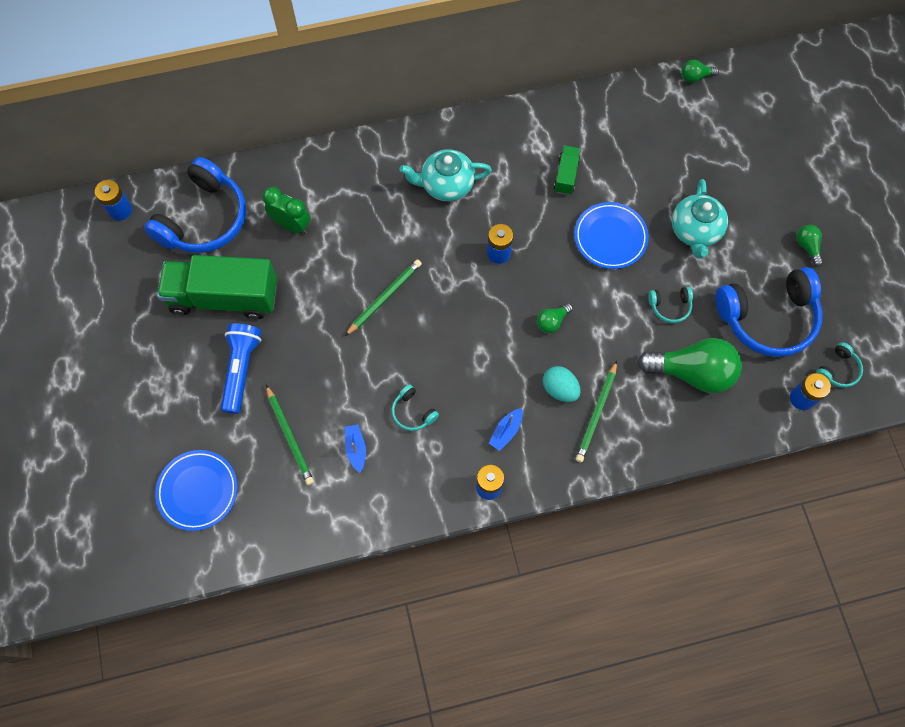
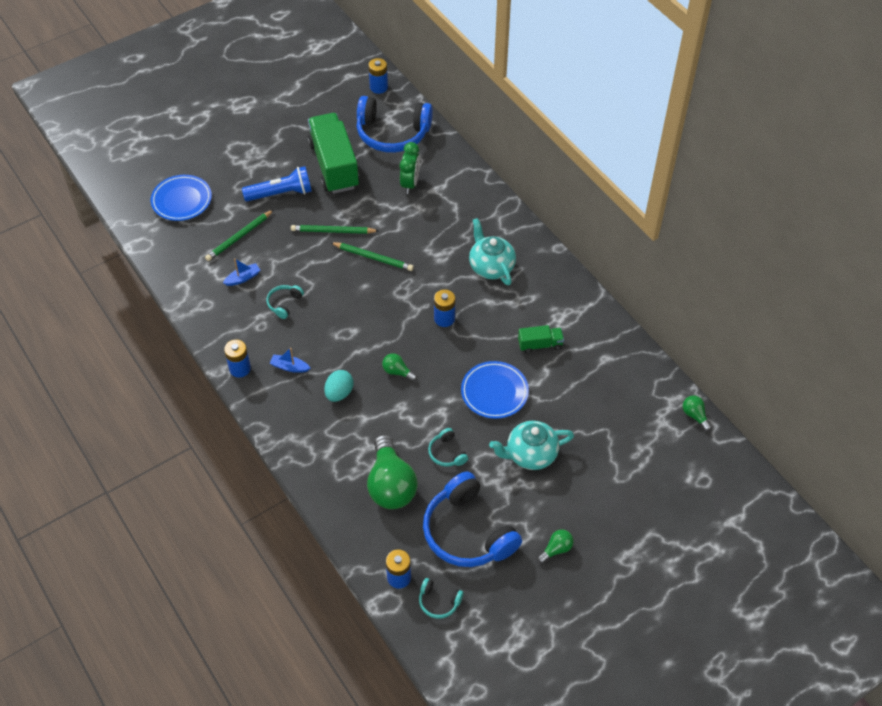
camera: 70 degrees right, 15 degrees down
green pencil [576,361,617,462] -> green pencil moved to [291,225,379,234]

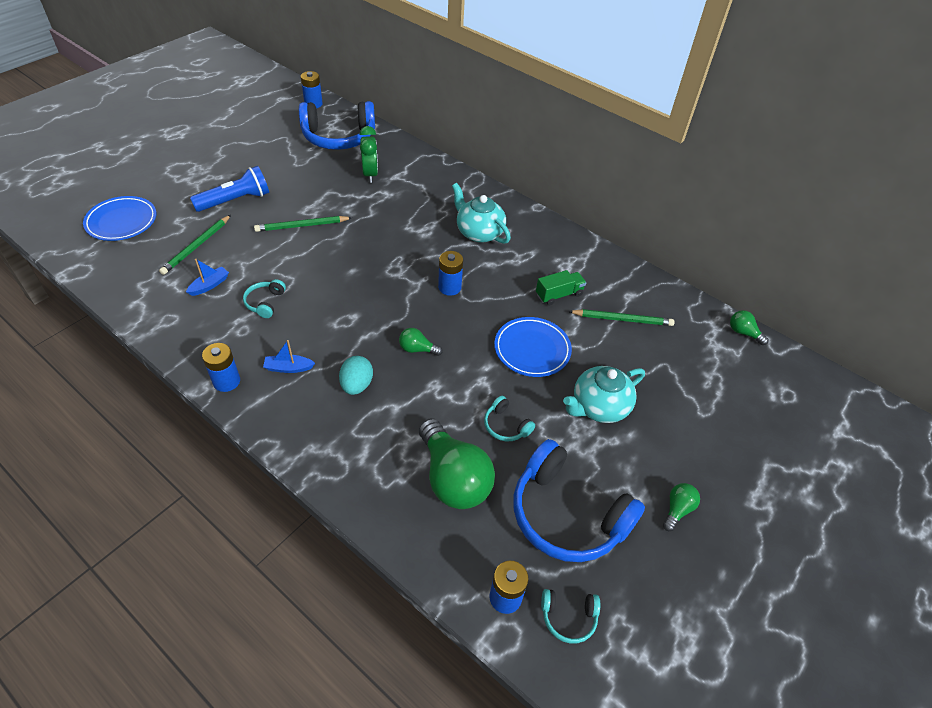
camera: 20 degrees left, 5 degrees down
green truck [308,113,359,194] -> none
green pencil [330,242,414,271] -> green pencil moved to [568,309,675,326]

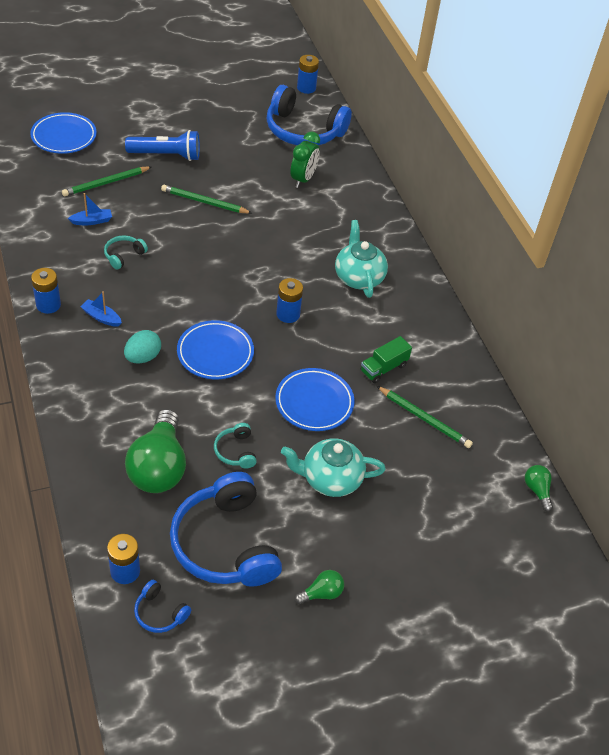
camera: 30 degrees right, 0 degrees up
green light bulb [399,328,443,356] -> blue plate [177,320,254,379]
green truck [536,270,586,305] -> green truck turned 135 degrees clockwise [361,336,412,383]
turquoise headphones [541,589,600,644] -> blue headphones [134,580,191,633]

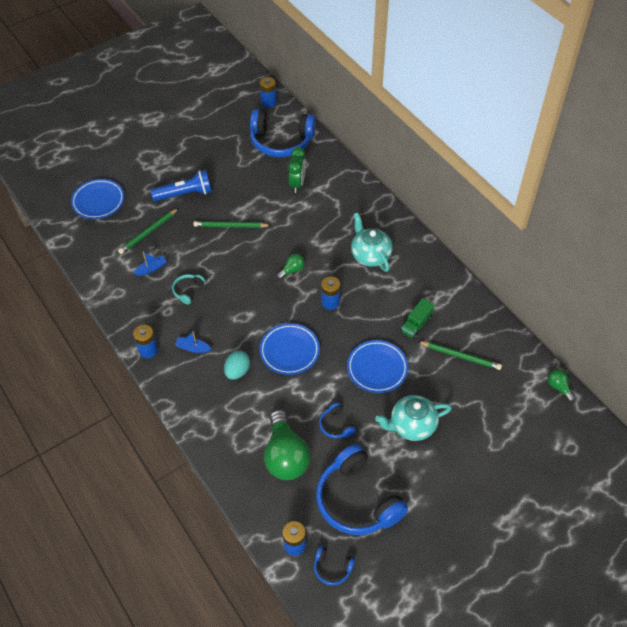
camera: 10 degrees left, 5 degrees up
turquoise headphones [214,423,257,468] -> blue headphones [319,403,356,438]
green light bulb [294,570,344,605] -> green light bulb moved to [277,254,305,279]

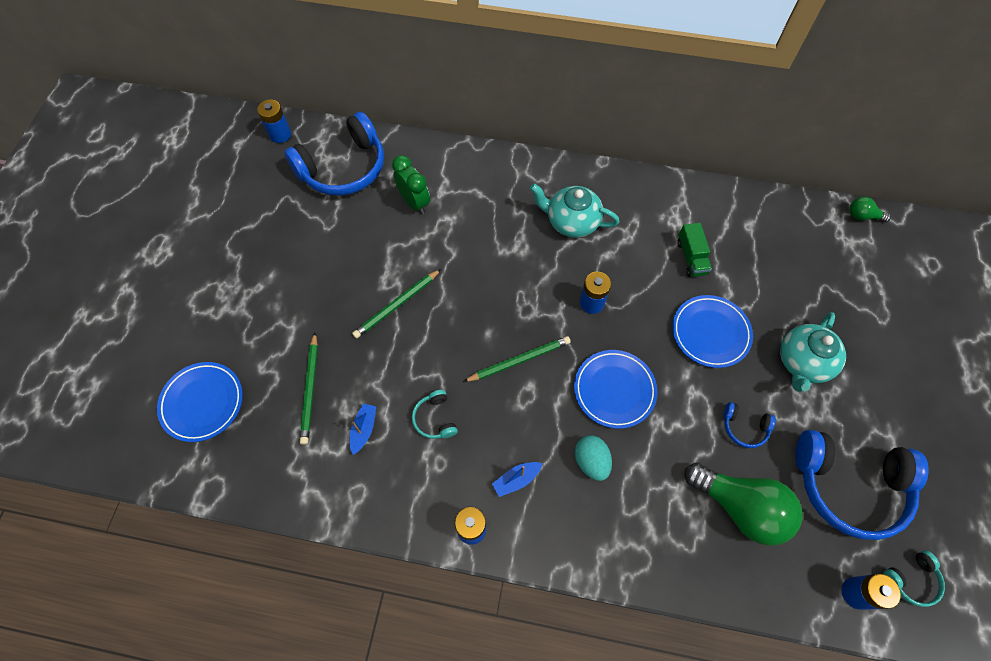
camera: 45 degrees left, 10 degrees up
blue flashlight [150,170,212,201] -> none
green light bulb [277,254,305,279] -> none
blue headphones [314,546,355,585] -> turquoise headphones [883,550,945,607]
green pencil [417,341,502,370] -> green pencil moved to [463,336,571,382]

